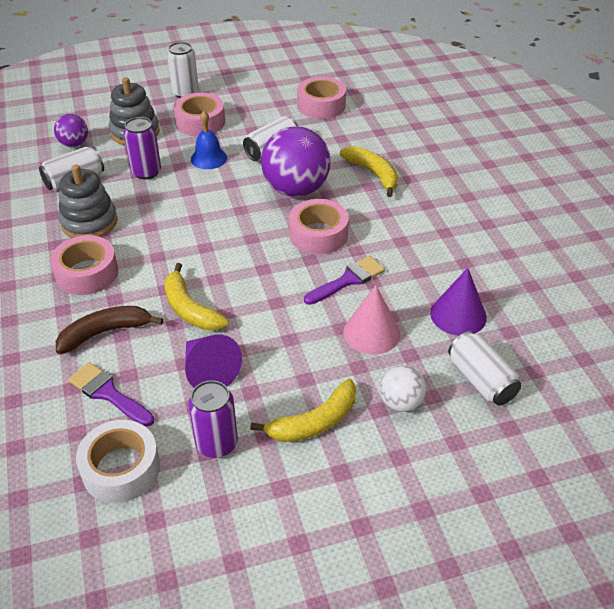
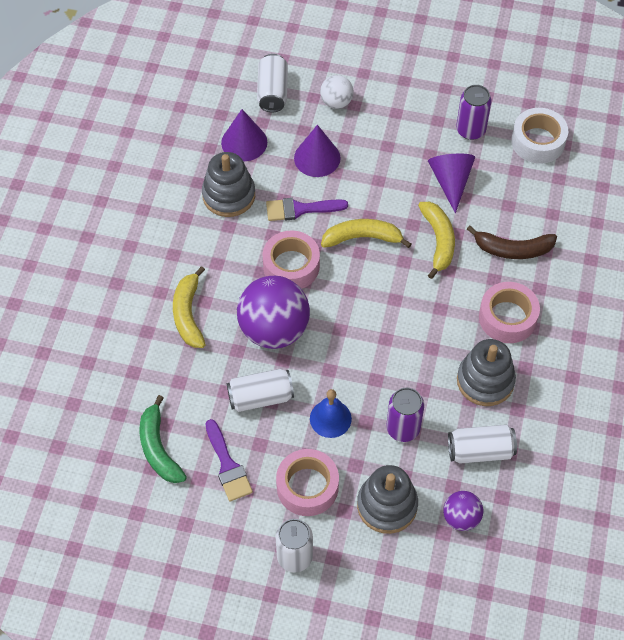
camera: 150 degrees left, 15 degrees up
purple brush [68,362,154,427] -> purple brush moved to [205,419,253,501]
yellow banana [250,379,356,442] -> yellow banana moved to [321,219,412,248]
pink tape [297,77,346,119] -> green banana [140,395,187,483]
pink cone [343,286,401,355] -> purple cone [294,125,340,177]
none -> grey stacking toy [202,152,255,217]

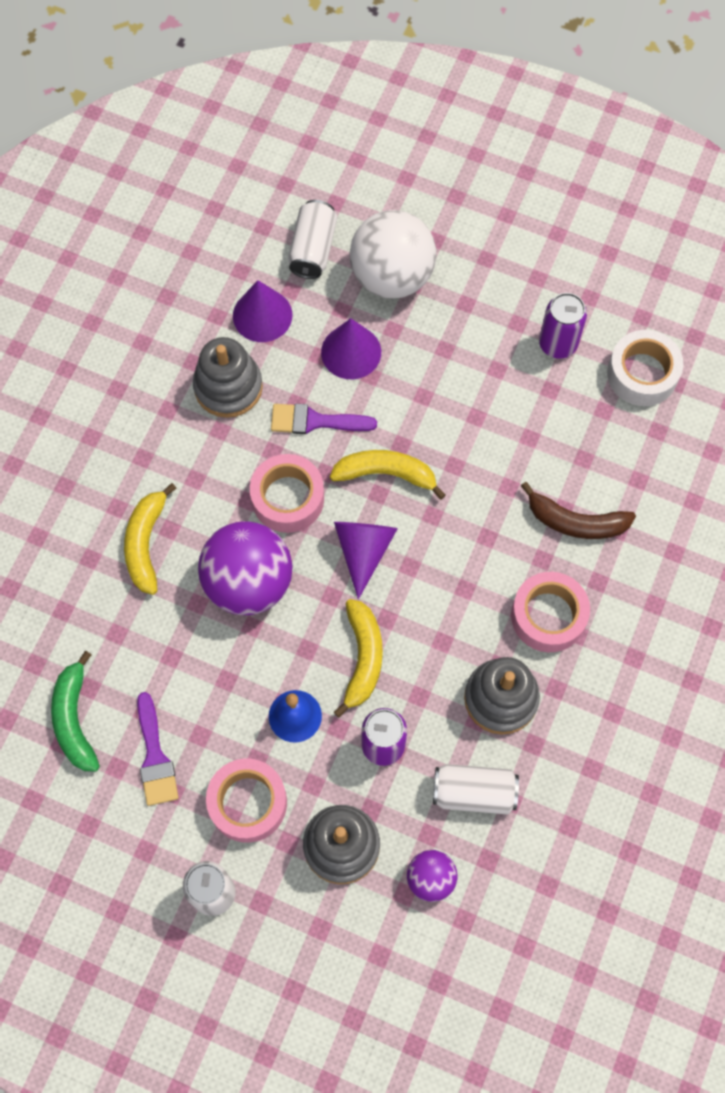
camera: 10 degrees right, 10 degrees up
white can [227,369,294,412] -> none
white ball [320,75,354,109] -> white ball [350,210,437,299], size x1.96
yellow banana [418,202,455,279] -> yellow banana moved to [334,599,383,718]
purple cone [428,154,475,213] -> purple cone moved to [334,522,398,599]

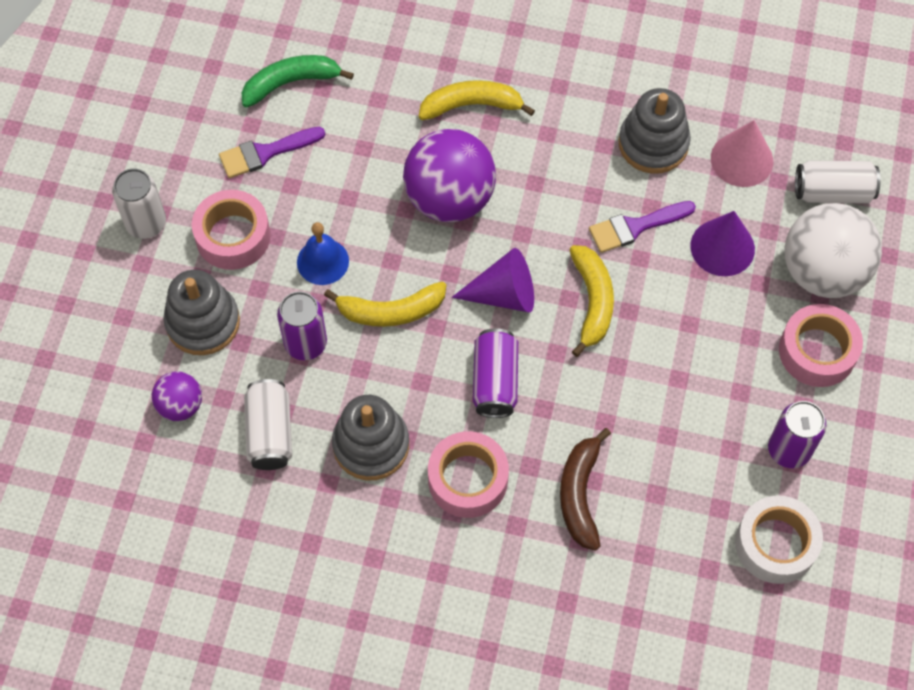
camera: 80 degrees right, 5 degrees down
purple cone [233,280,292,342] -> pink cone [711,120,773,187]
pink tape [250,454,324,533] -> pink tape moved to [779,304,863,387]
purple brush [271,404,377,434] -> purple brush turned 105 degrees counterclockwise [589,201,696,253]
none -> purple can [473,328,518,418]

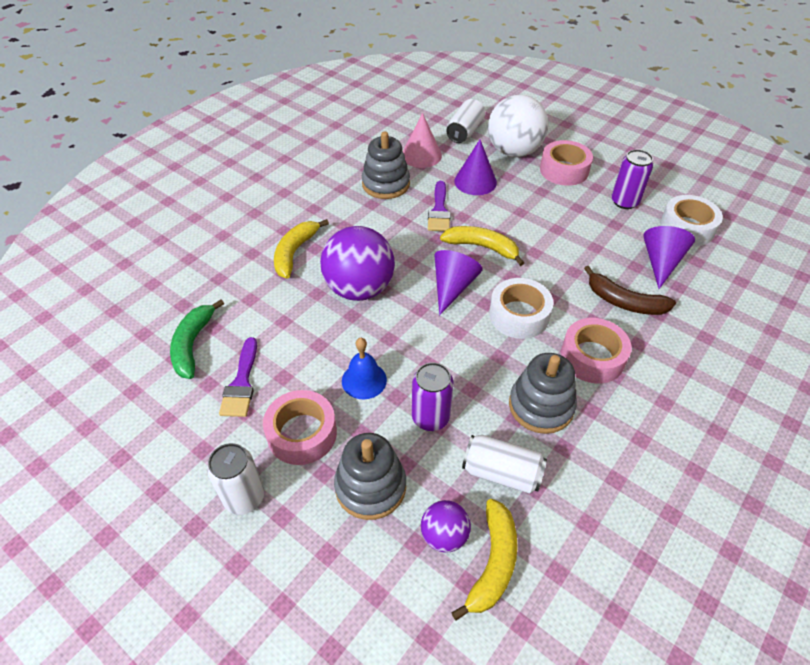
camera: 65 degrees left, 15 degrees down
yellow banana [324,281,446,327] -> yellow banana moved to [451,499,518,621]
purple can [473,328,518,418] -> white tape [489,278,553,339]
none -> purple cone [643,226,695,289]

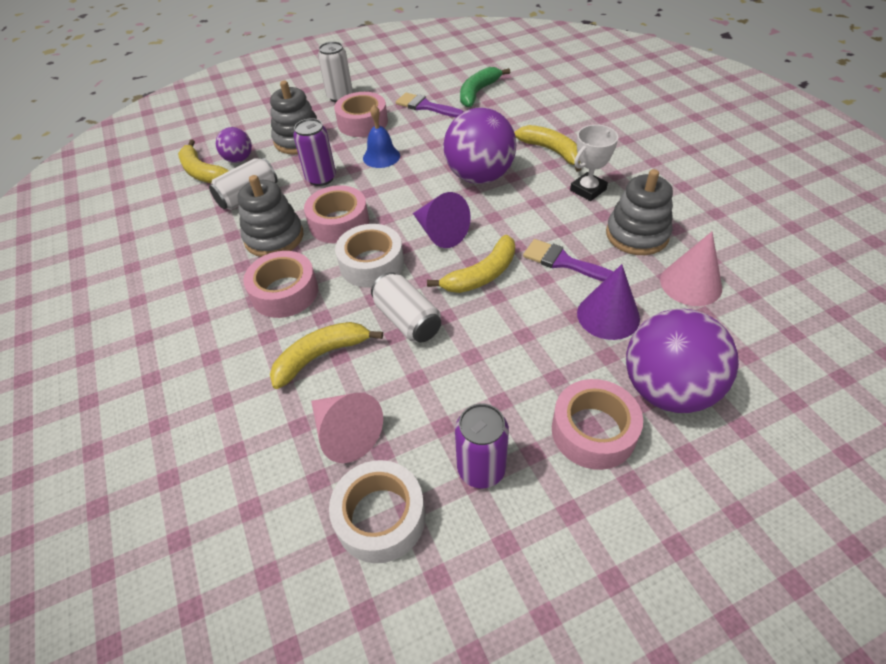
camera: 120 degrees right, 0 degrees up
green banana [170,299,224,379] -> green banana turned 90 degrees counterclockwise [460,67,510,107]
white can [446,99,485,143] -> white can moved to [371,272,441,343]
white ball [488,94,548,157] -> purple ball [626,308,739,413]
brown banana [584,266,676,315] -> yellow banana [270,322,383,389]
purple cone [643,226,695,289] -> pink cone [311,393,383,463]
none -> pink tape [304,185,369,243]
none -> white trophy [570,125,618,201]

